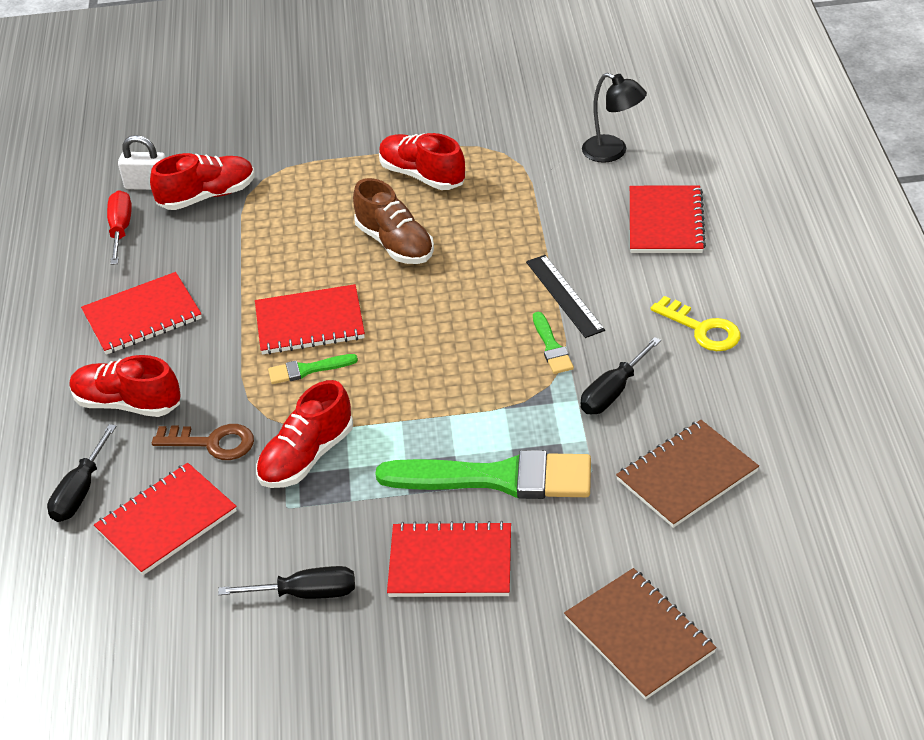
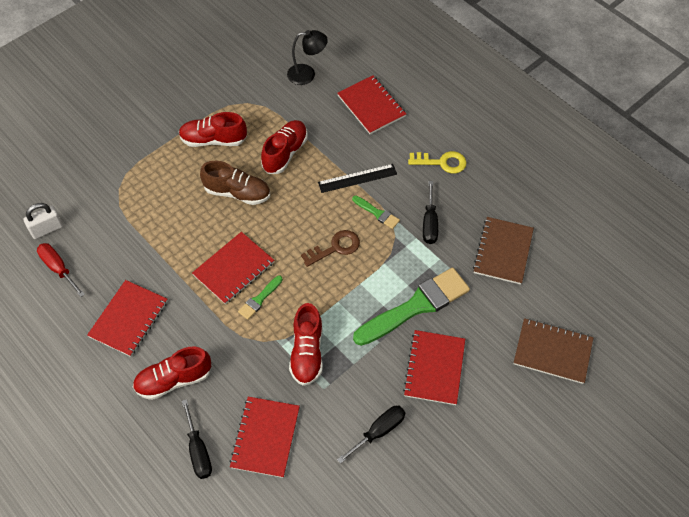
camera: 40 degrees left, 15 degrees up
red shoe [150,153,255,210] -> red shoe moved to [261,120,308,174]
brown key [152,424,254,460] -> brown key moved to [301,230,360,267]
red notebook [387,521,511,597] -> red notebook turned 45 degrees counterclockwise [403,330,465,405]
black ruler [526,255,605,338] -> black ruler turned 45 degrees counterclockwise [318,164,397,193]

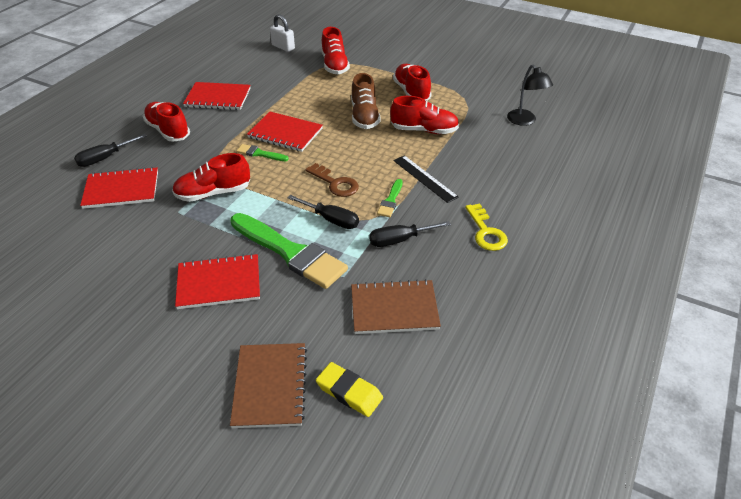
camera: 70 degrees right, 15 degrees down
red screwdriver [37,243,85,297] -> none
red notebook [337,75,406,134] -> none
black screwdriver [337,406,405,464] -> black screwdriver moved to [288,195,359,229]
none -> yellow eraser [316,362,383,417]
none -> red shoe [321,27,350,74]

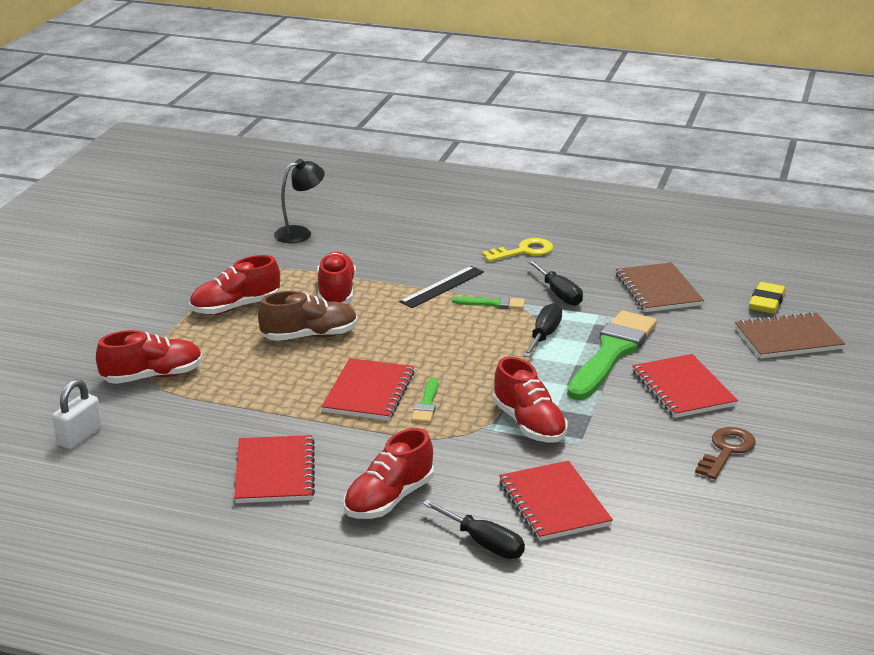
camera: 100 degrees left, 15 degrees down
brown key [305,163,359,197] -> brown key moved to [695,427,756,479]

